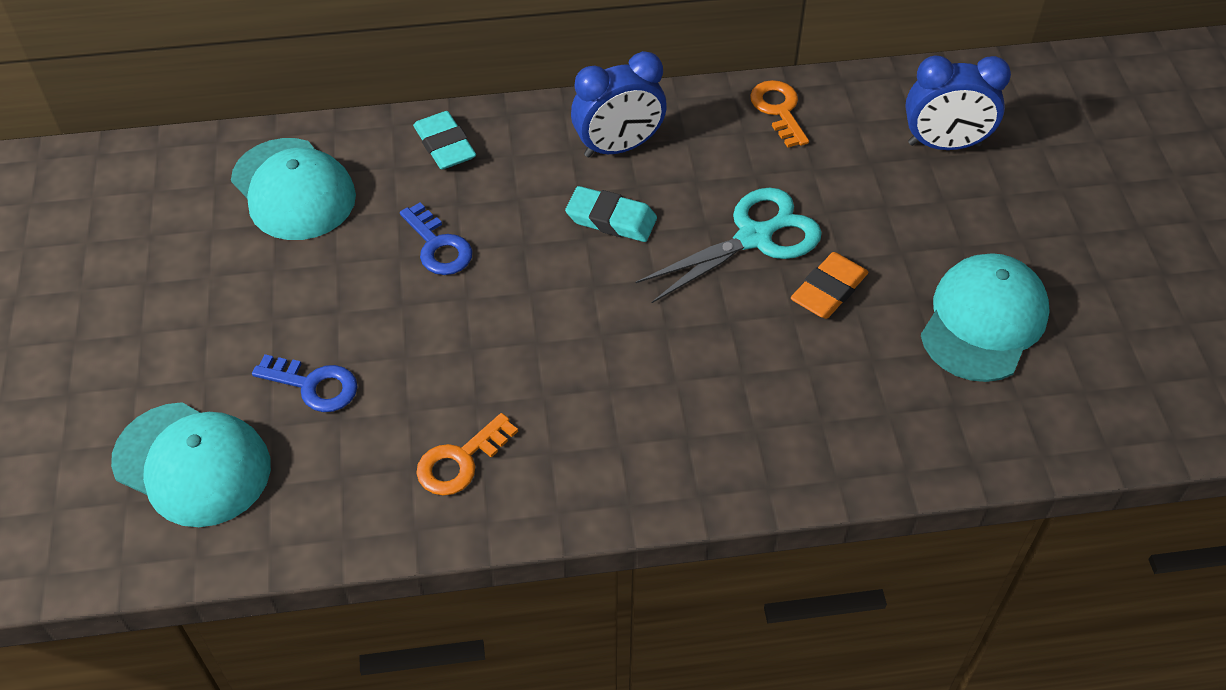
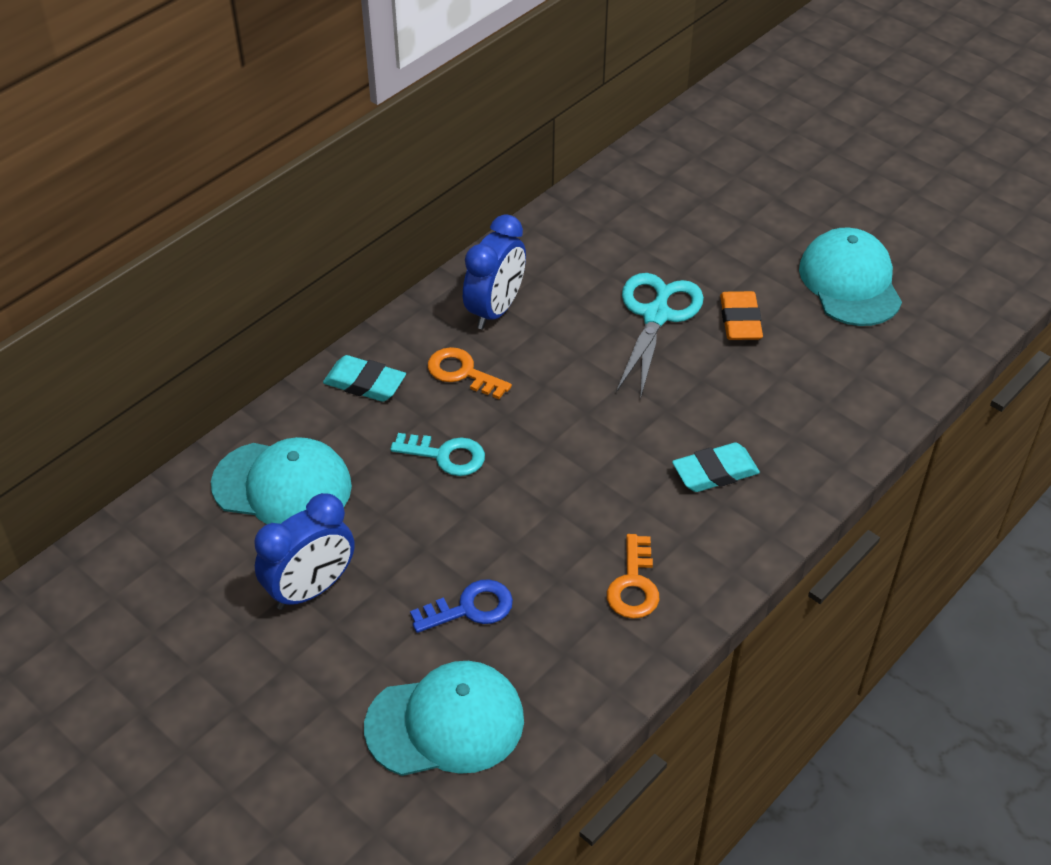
camera: 40 degrees left, 5 degrees down
blue key [400,202,472,275] -> turquoise key [390,433,485,476]
turquoise eraser [565,186,657,242] -> turquoise eraser moved to [672,443,760,492]
orange key [750,80,809,148] -> orange key moved to [428,347,512,399]
blue clock [905,55,1011,150] -> blue clock moved to [254,493,355,610]

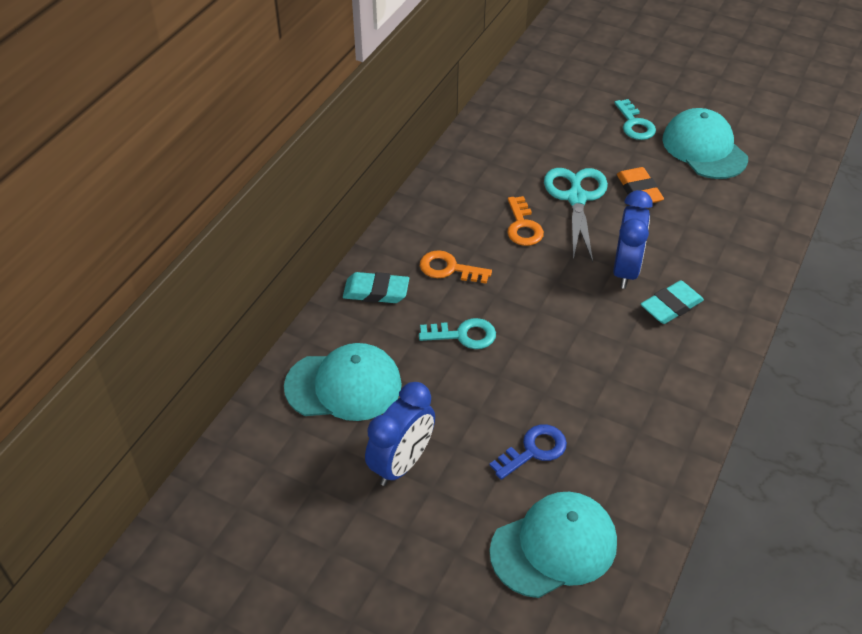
camera: 15 degrees left, 0 degrees up
blue clock [463,214,526,329] -> blue clock moved to [613,190,653,289]
orange key [607,534,659,619] -> orange key moved to [507,196,544,246]
none -> turquoise key [614,99,656,140]

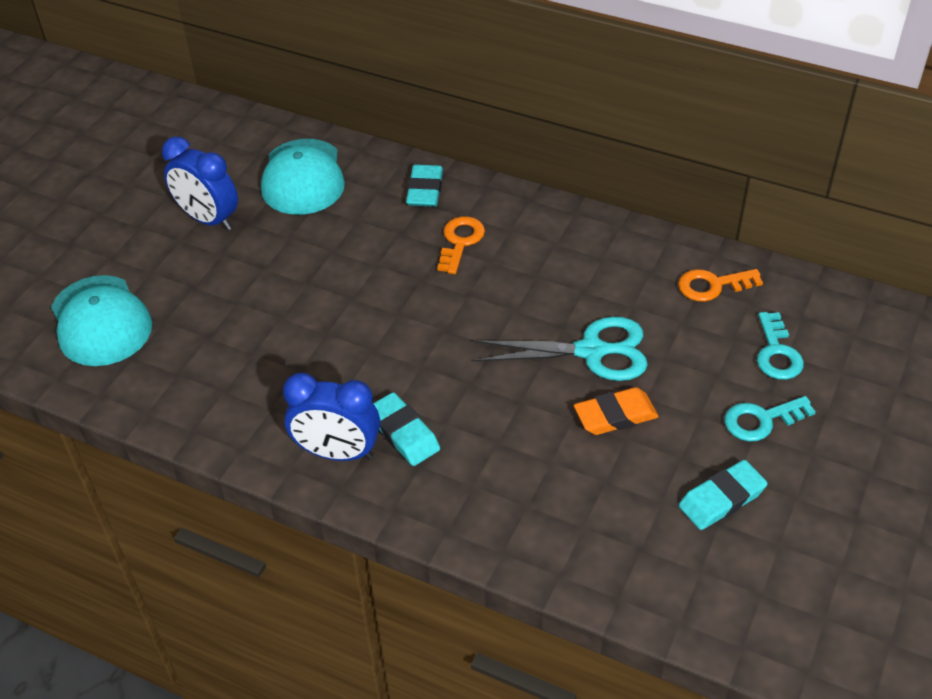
camera: 90 degrees right, 0 degrees up
turquoise key [419,318,496,349] -> turquoise key moved to [757,312,804,380]
blue key [490,424,567,480] -> none
orange key [507,196,544,246] -> orange key moved to [678,269,763,302]
blue clock [613,190,653,289] -> blue clock moved to [283,373,380,461]
turquoise cap [662,108,748,179] -> turquoise eraser [679,460,768,530]

